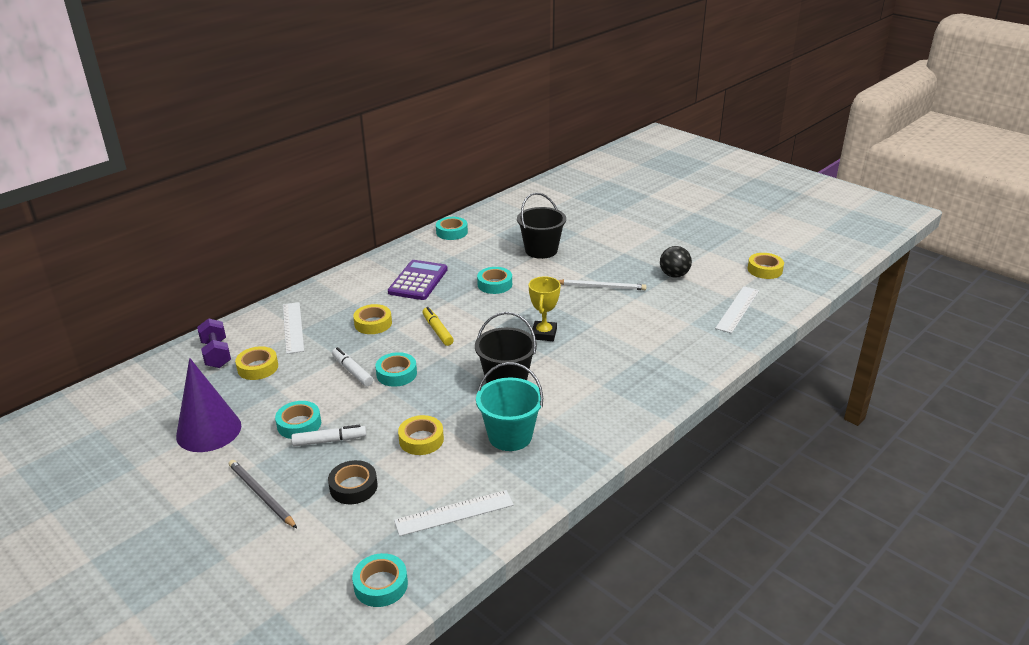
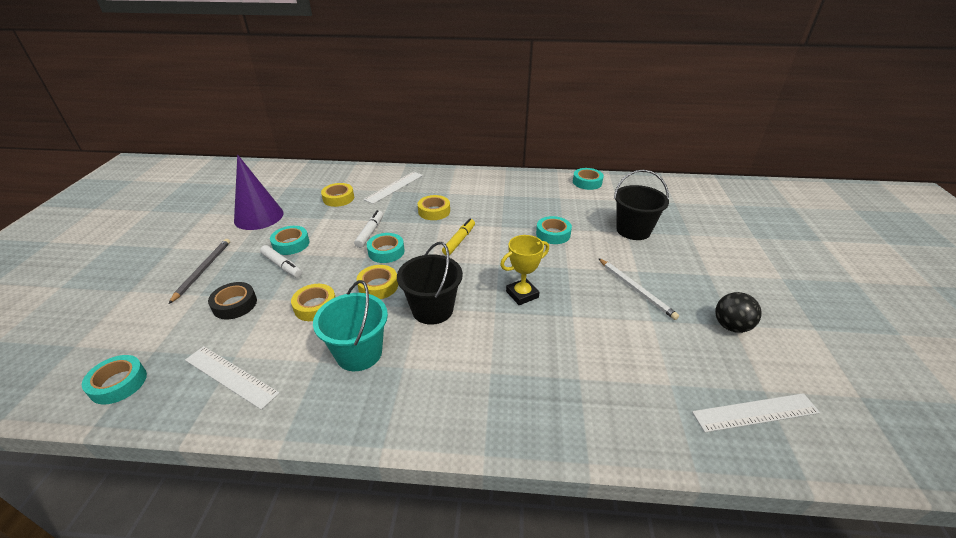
camera: 50 degrees right, 5 degrees up
purple dumbbell [197,318,231,368] -> none
purple calculator [388,260,448,300] -> none
yellow tape [748,253,784,279] -> yellow tape moved to [356,265,398,299]

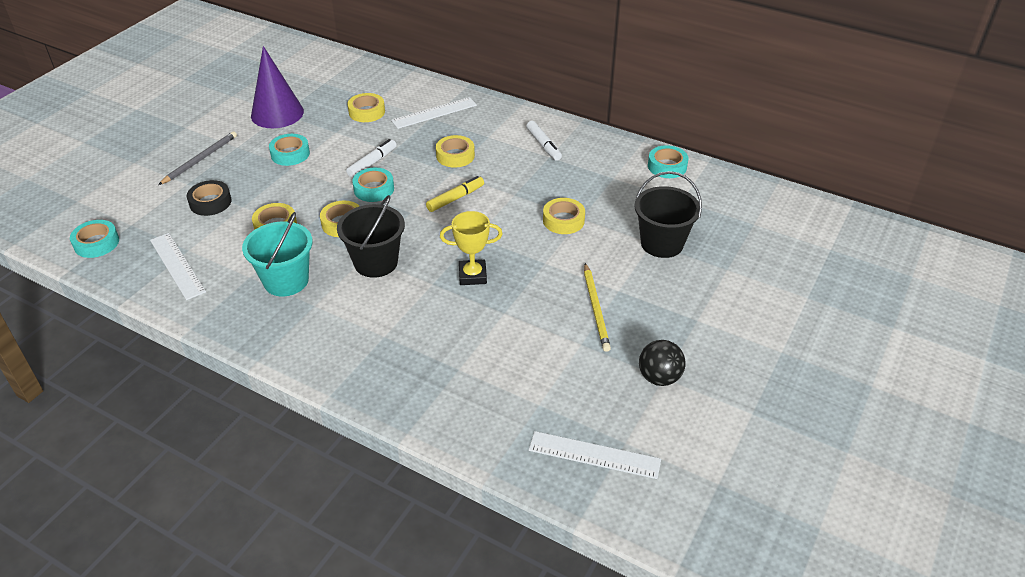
camera: 25 degrees right, 5 degrees up
white marker [260,245,302,278] -> white marker moved to [526,121,562,161]
turquoise tape [536,216,572,244] -> yellow tape [543,198,585,234]
white pencil [598,258,679,320] -> yellow pencil [584,263,611,352]

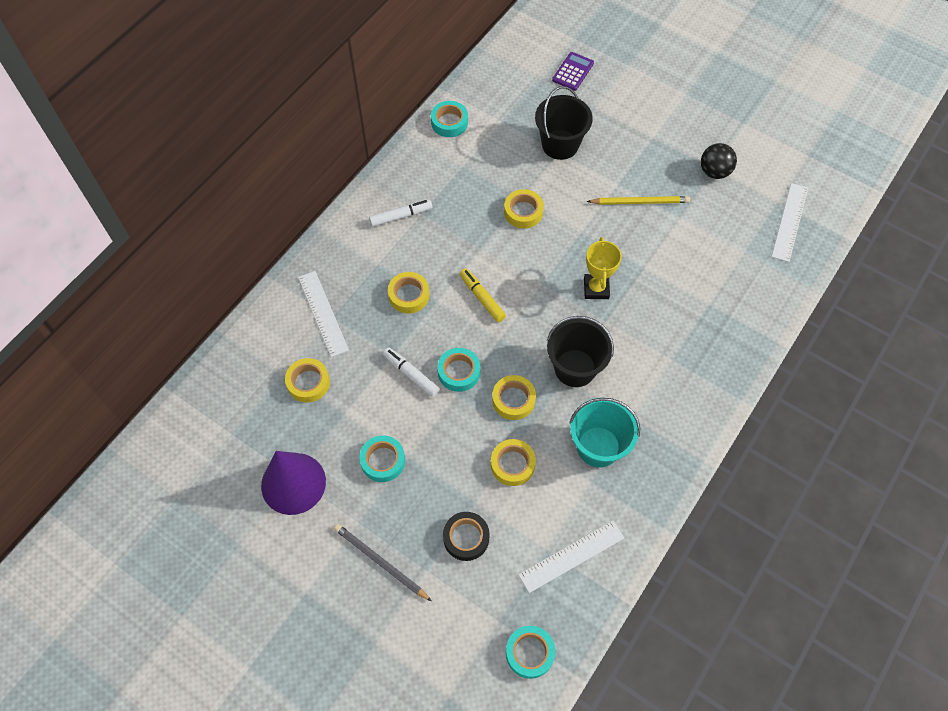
camera: 85 degrees left, 20 degrees up
none -> purple calculator [552,52,594,91]

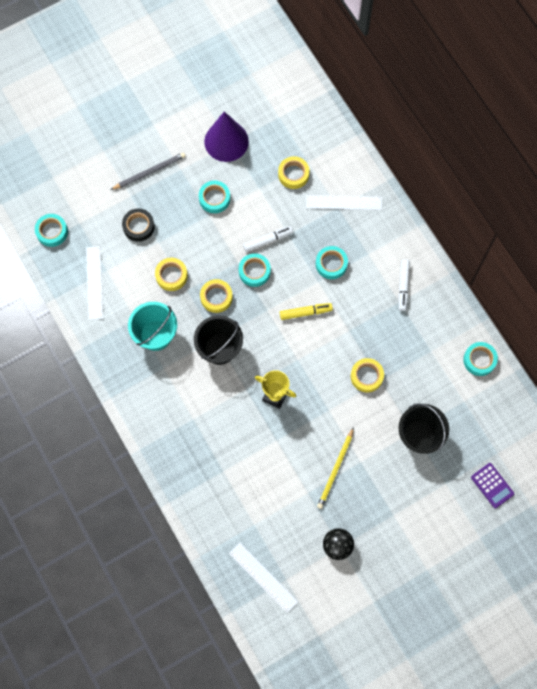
camera: 115 degrees right, 10 degrees up
yellow tape [388,272,429,314] -> turquoise tape [316,246,348,279]

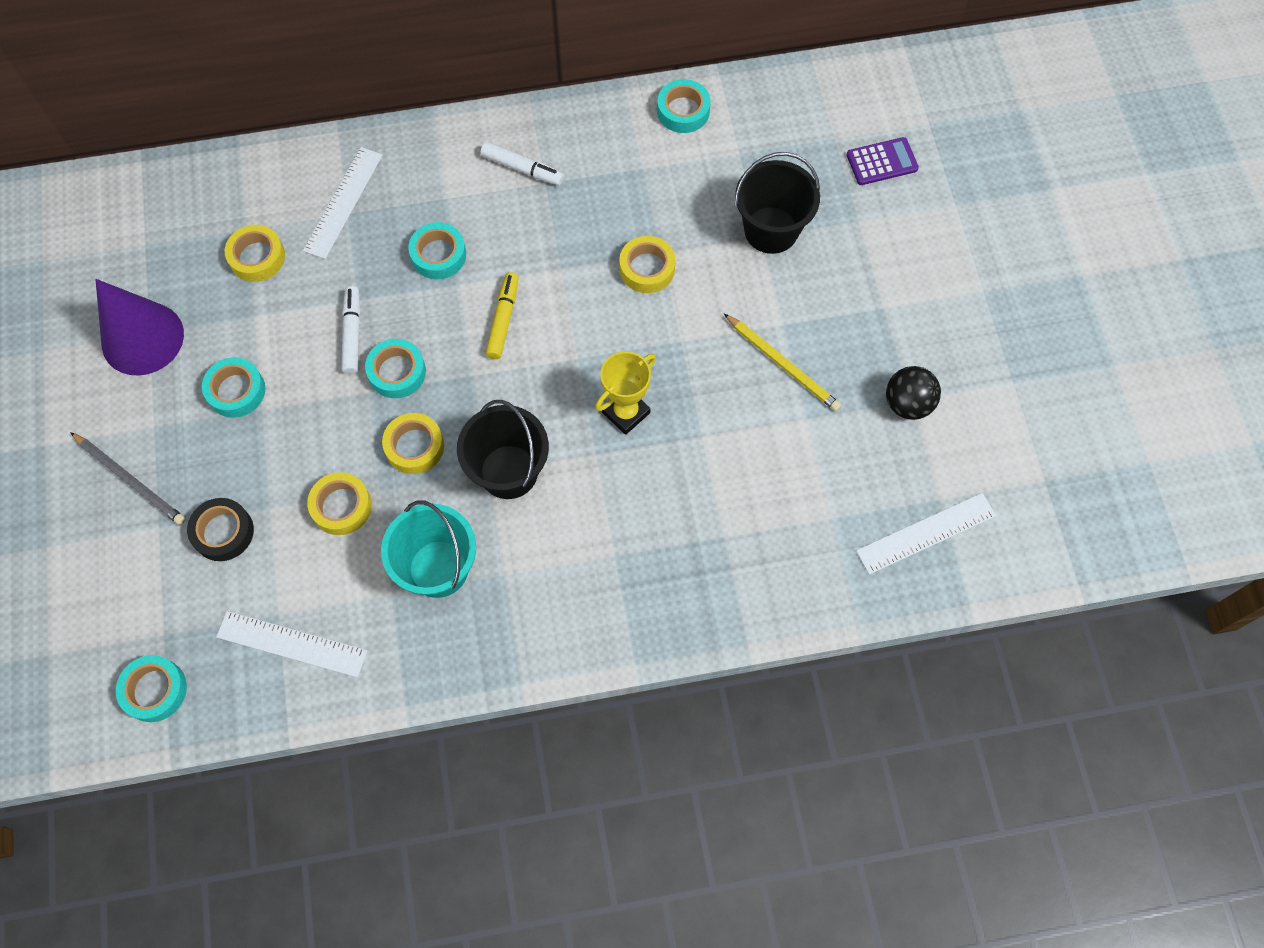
camera: 70 degrees left, 5 degrees down
grey pencil [111,152,186,190] -> grey pencil turned 135 degrees clockwise [70,432,186,525]

